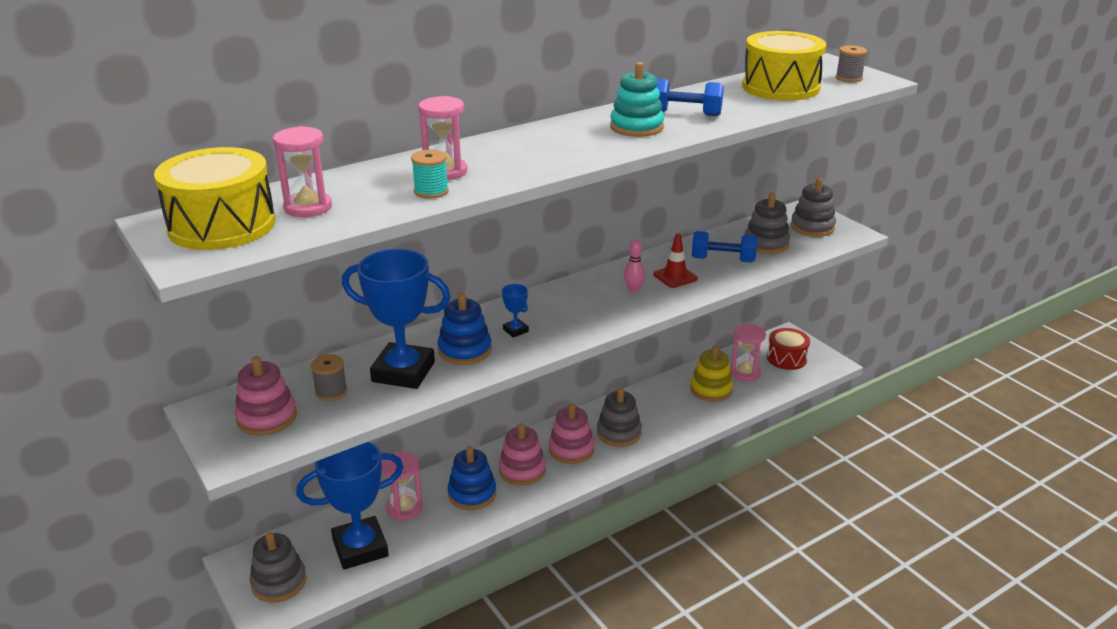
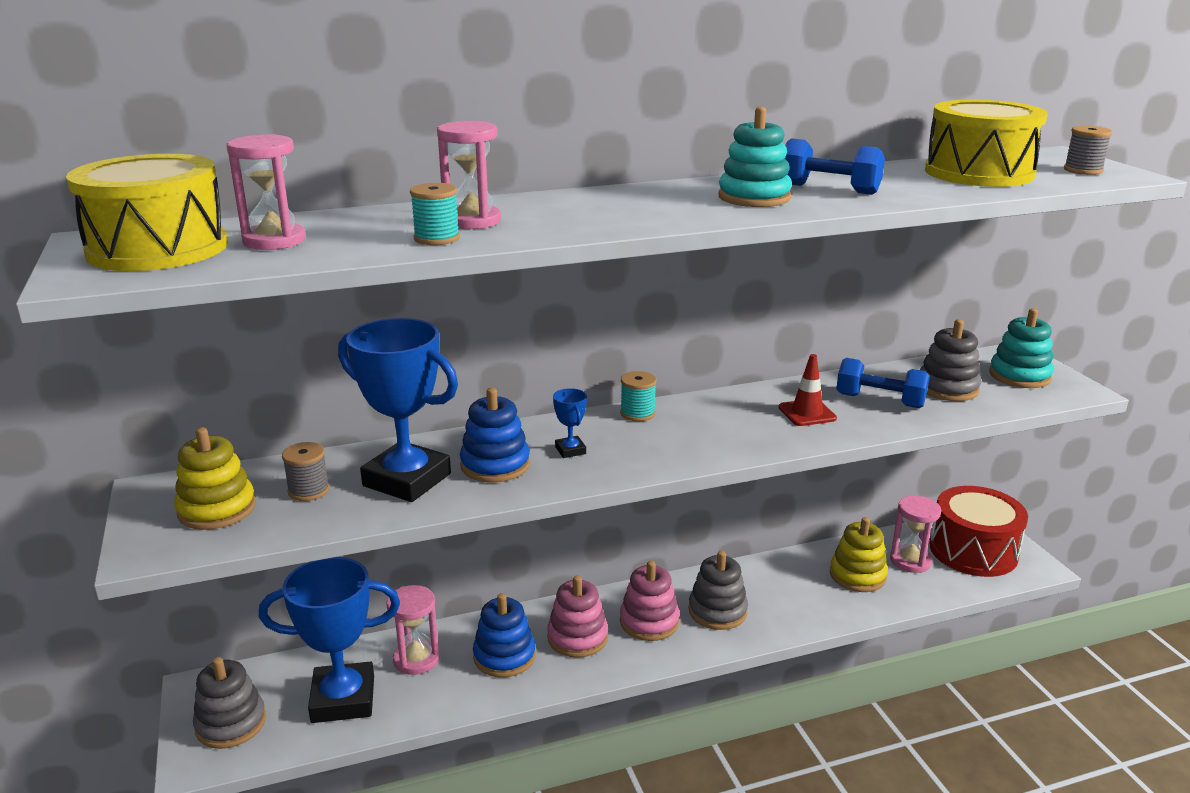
camera: 15 degrees right, 5 degrees down
pink stacking toy [234,356,297,436] -> yellow stacking toy [174,427,256,530]
pink bowling pin [624,240,645,293] -> none
red drum [767,328,810,370] -> red drum [930,486,1028,577], size x1.59
grey stacking toy [791,178,836,237] -> turquoise stacking toy [989,308,1054,388]
none -> turquoise spool [620,371,656,421]

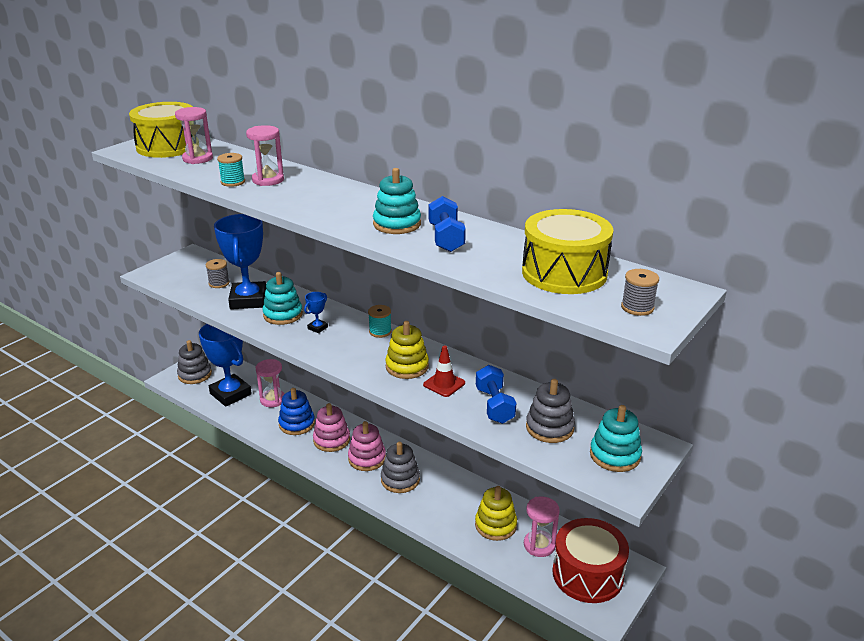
camera: 55 degrees right, 5 degrees up
yellow stacking toy [174,427,256,530] -> yellow stacking toy moved to [385,321,429,379]
blue stacking toy [460,388,530,483] -> turquoise stacking toy [263,272,303,325]

